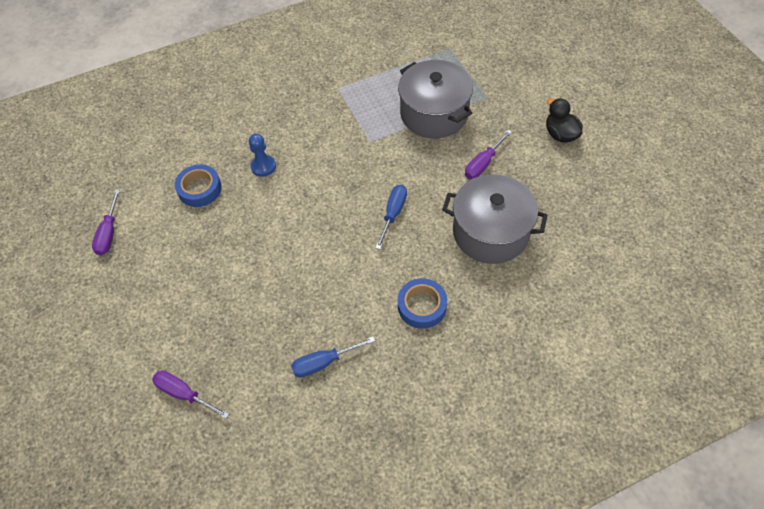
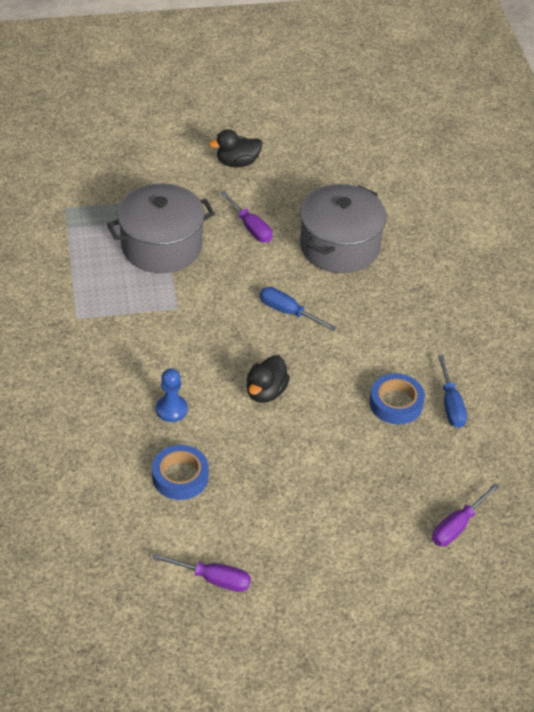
camera: 80 degrees left, 10 degrees down
blue tape [398,278,447,329] -> blue tape moved to [370,373,425,425]
none -> black duck [246,355,290,403]

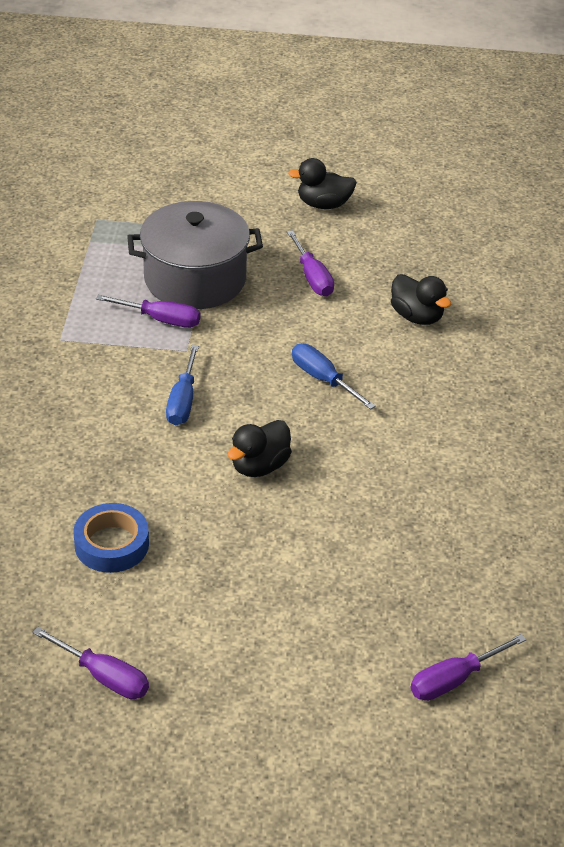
camera: 15 degrees right, 5 degrees down
blue pawn [156,369,188,422] -> none
grey pot [300,184,386,273] -> black duck [391,274,451,325]
blue tape [370,373,425,425] -> none
blue screwdriver [438,355,467,428] -> blue screwdriver moved to [166,345,199,426]
none -> purple screwdriver [96,295,200,328]

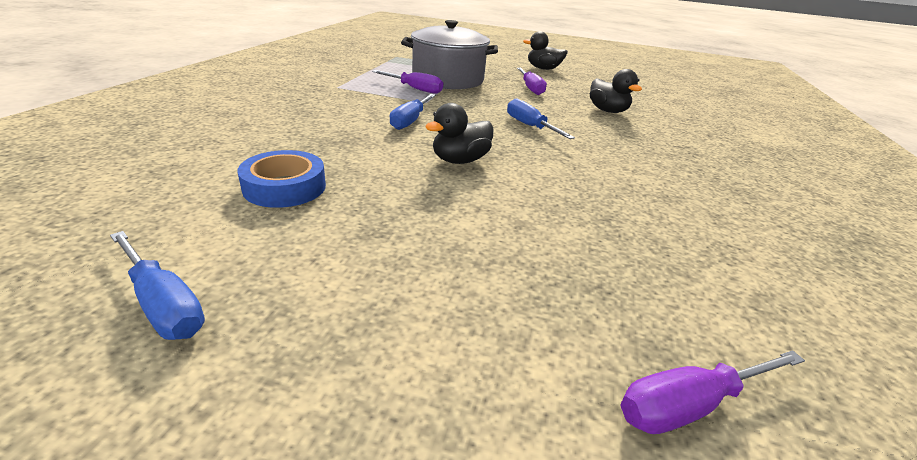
camera: 10 degrees right, 10 degrees down
purple screwdriver [32,627,149,699] -> blue screwdriver [110,231,205,340]

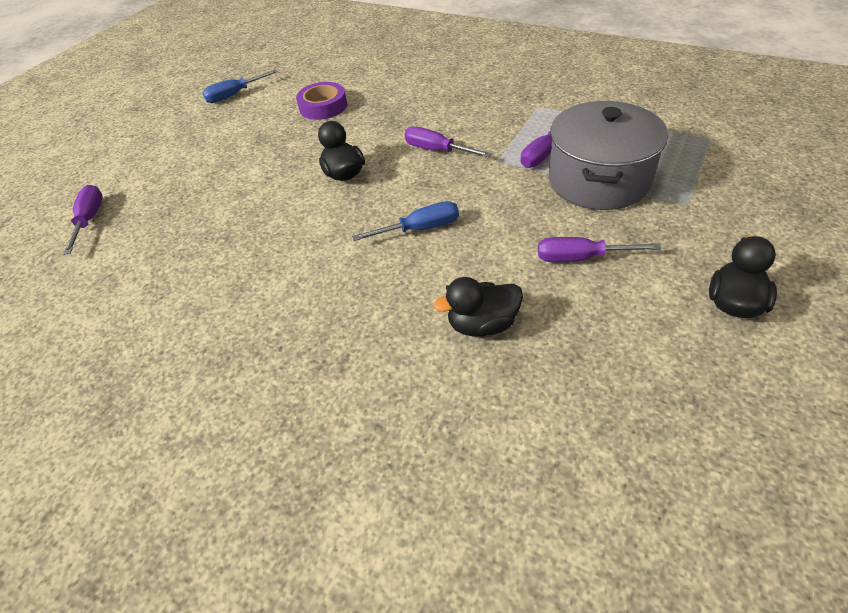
camera: 110 degrees right, 15 degrees up
blue tape [237,150,326,208] -> purple tape [296,82,347,120]
blue screwdriver [390,94,435,130] -> purple screwdriver [404,127,492,157]

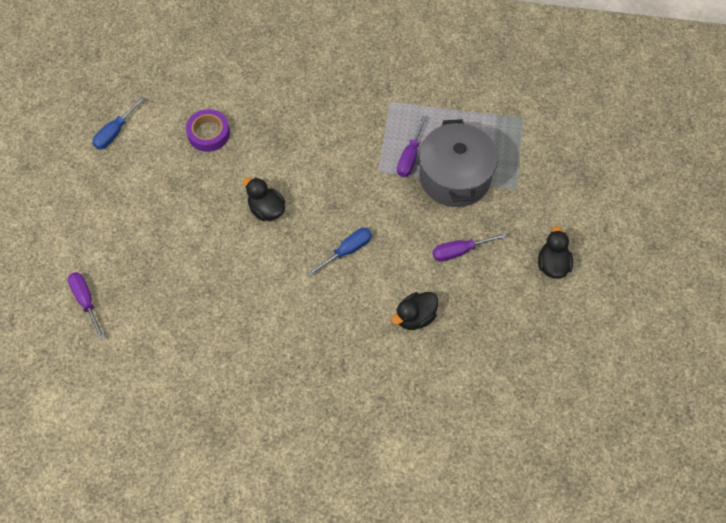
camera: 25 degrees left, 15 degrees up
purple screwdriver [404,127,492,157] -> none

